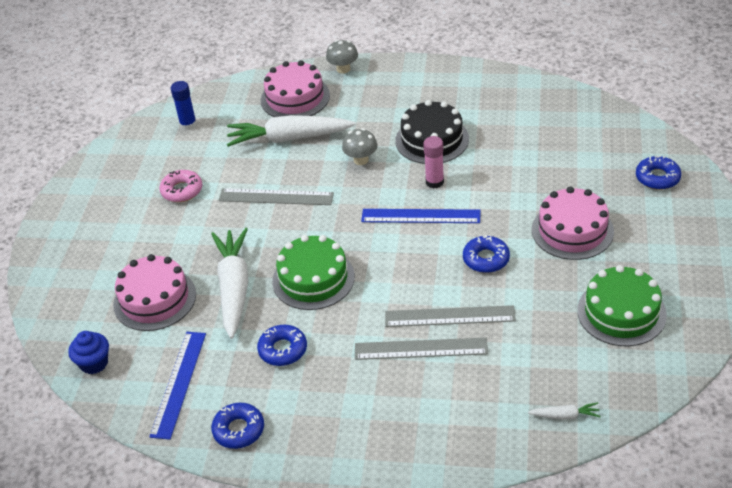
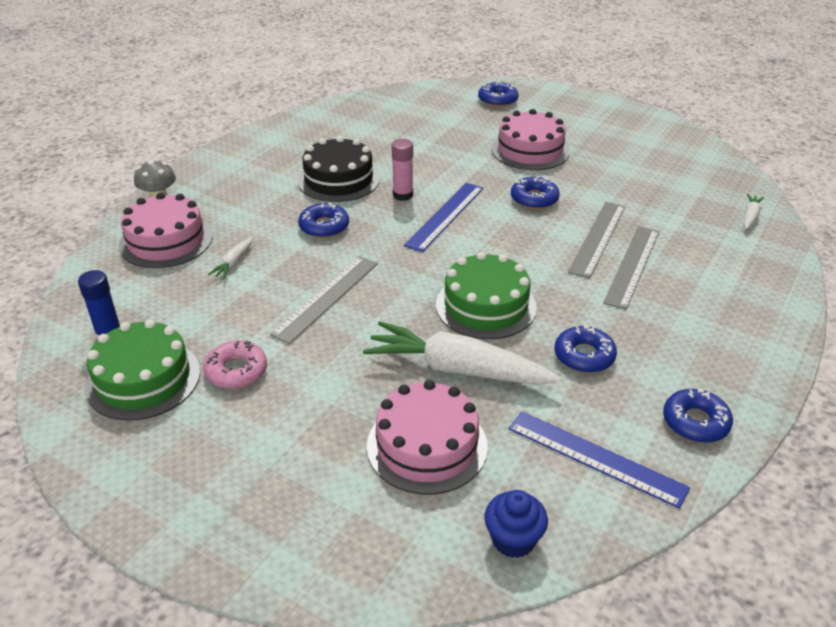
camera: 70 degrees left, 5 degrees down
white carrot [227,115,356,147] -> white carrot [208,237,253,279], size x0.42
grey mushroom [342,128,377,165] -> blue donut [298,203,349,238]
green cake [577,265,667,346] -> green cake moved to [85,319,200,421]

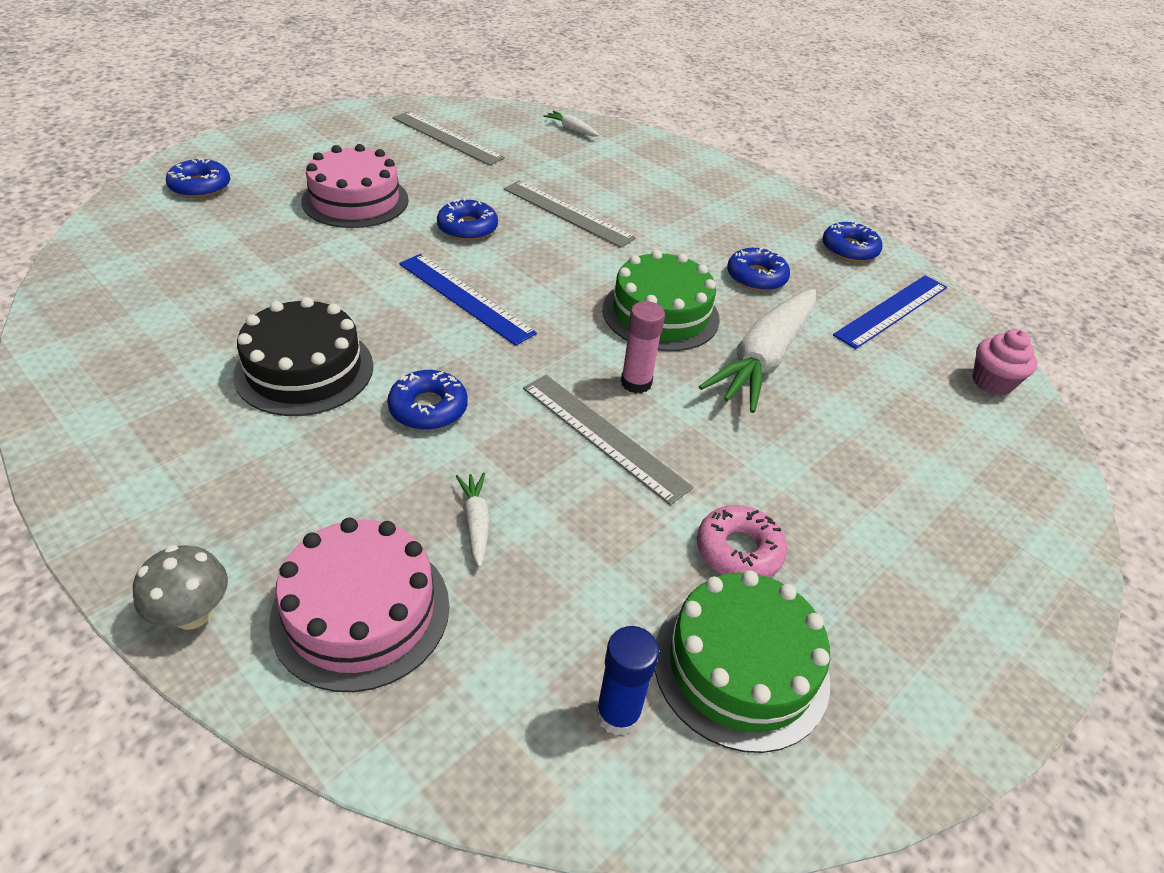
camera: 80 degrees left, 5 degrees up
white carrot [208,237,253,279] -> white carrot turned 135 degrees counterclockwise [456,473,490,567]
pink cake [367,380,488,495] -> none
pink glue stick [392,139,413,201] -> pink glue stick moved to [621,301,665,393]
blue cupcake [485,490,548,558] -> pink cupcake [972,329,1037,396]
grey ruler [603,226,659,310] -> grey ruler moved to [393,111,505,166]

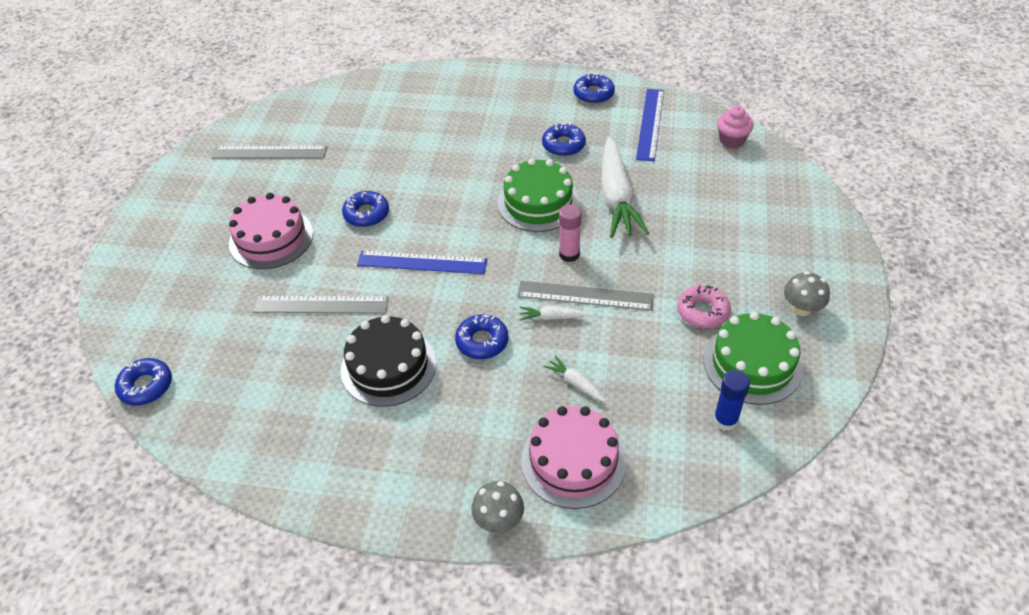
camera: 30 degrees left, 5 degrees up
blue donut [166,157,230,198] -> blue donut moved to [115,358,172,406]
grey ruler [504,181,636,248] -> grey ruler moved to [253,296,389,314]
white carrot [543,111,599,137] -> white carrot moved to [519,306,589,321]
none -> grey mushroom [784,271,830,316]

